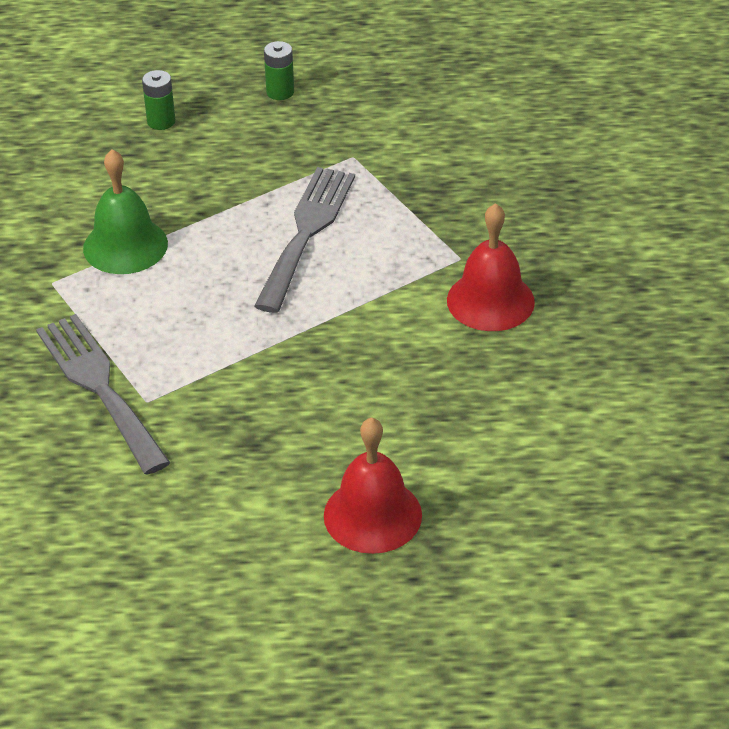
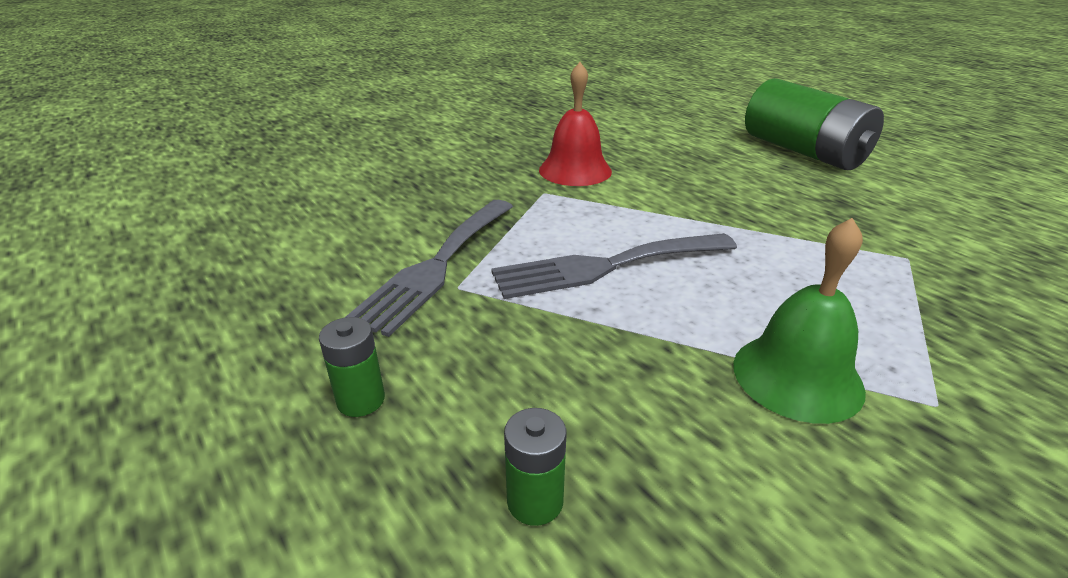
camera: 125 degrees left, 10 degrees down
grey fork [36,314,170,475] -> grey fork moved to [344,200,513,337]
red bell [324,417,422,554] -> green battery [745,78,884,170]

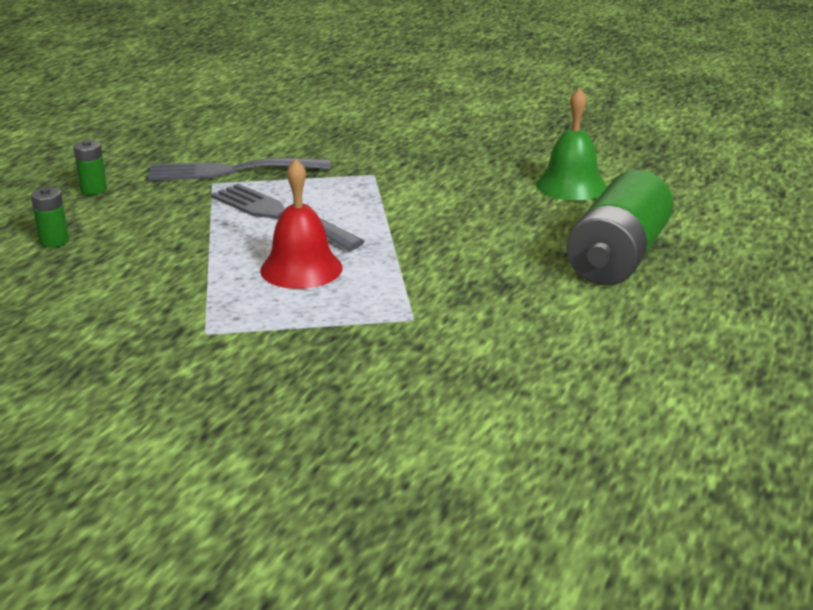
camera: 60 degrees right, 5 degrees down
red bell [539,62,612,186] -> red bell moved to [260,158,343,289]
green bell [733,218,866,424] -> green bell moved to [536,88,607,201]

